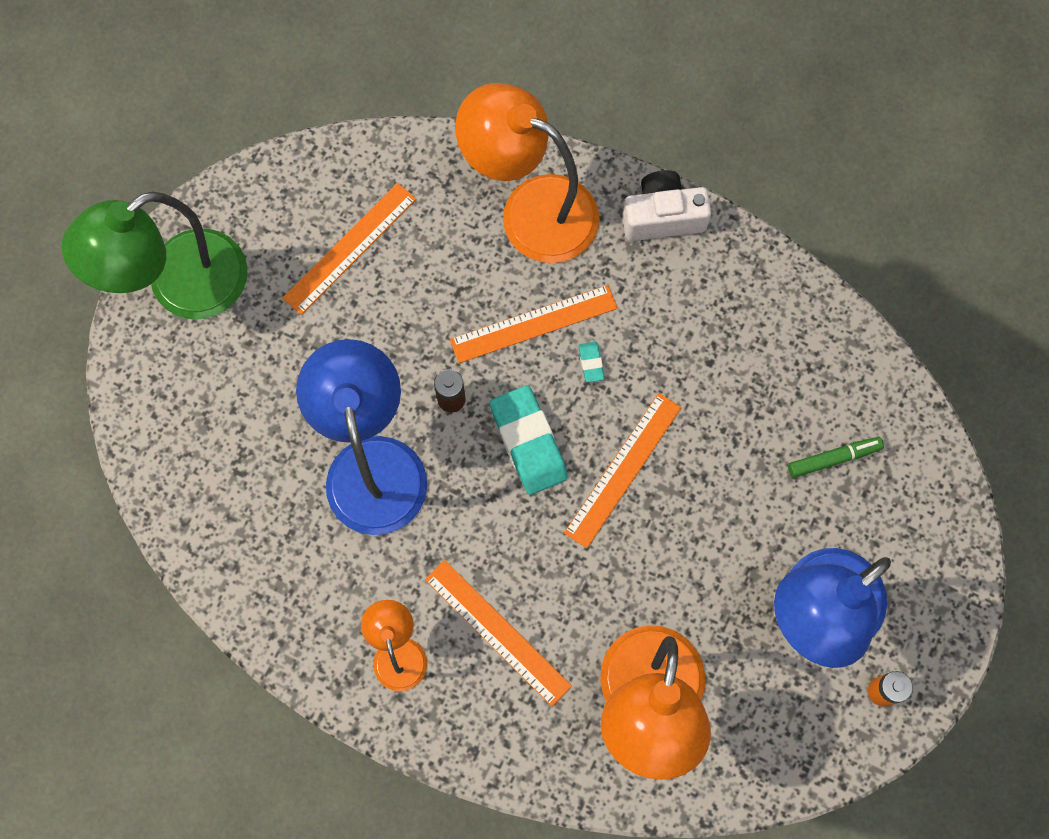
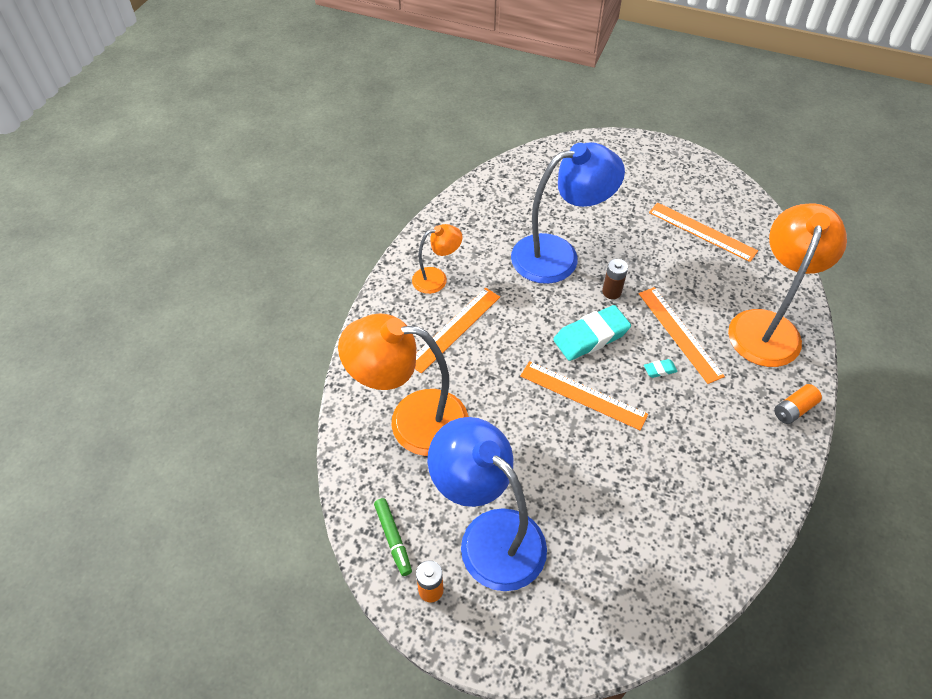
camera: 85 degrees right, 20 degrees down
green lamp [62,192,248,319] -> none
white camera [622,170,711,241] -> orange battery [774,384,822,424]
green marker [788,437,884,478] -> green marker moved to [374,498,412,576]

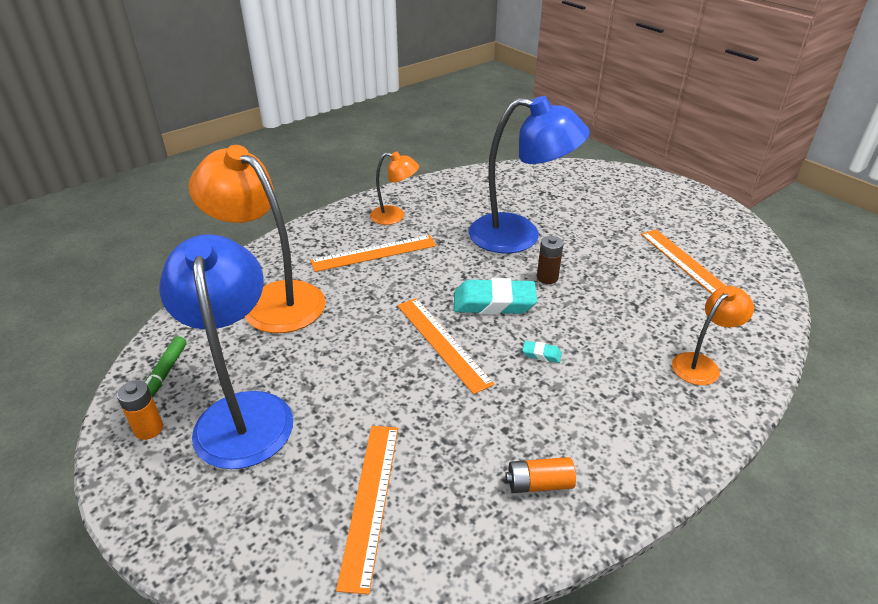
camera: 30 degrees right, 15 degrees down
orange ruler [639,287,725,384] -> orange ruler moved to [336,426,398,595]
orange lamp [728,203,847,367] -> orange lamp [672,286,754,385], size x0.51
orange battery [774,384,822,424] -> orange battery moved to [505,457,576,493]

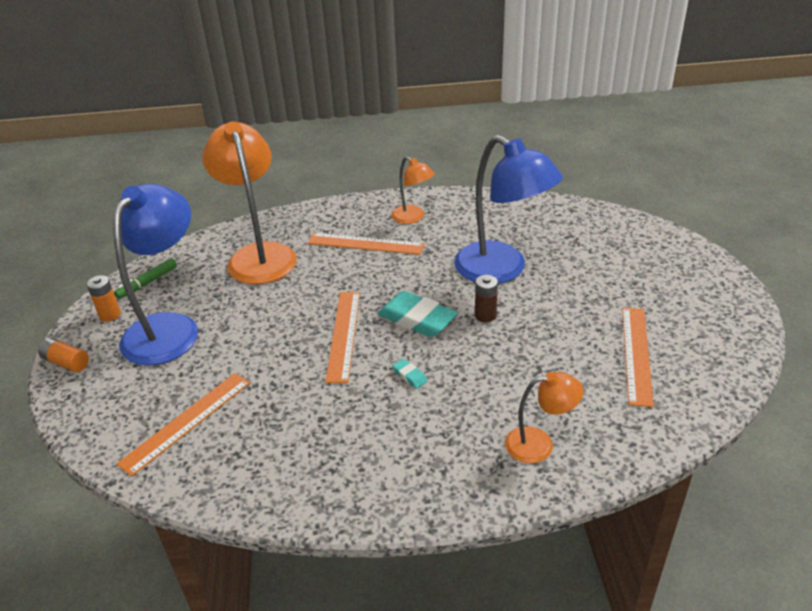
camera: 35 degrees right, 0 degrees up
orange battery [505,457,576,493] -> orange battery moved to [38,338,89,372]

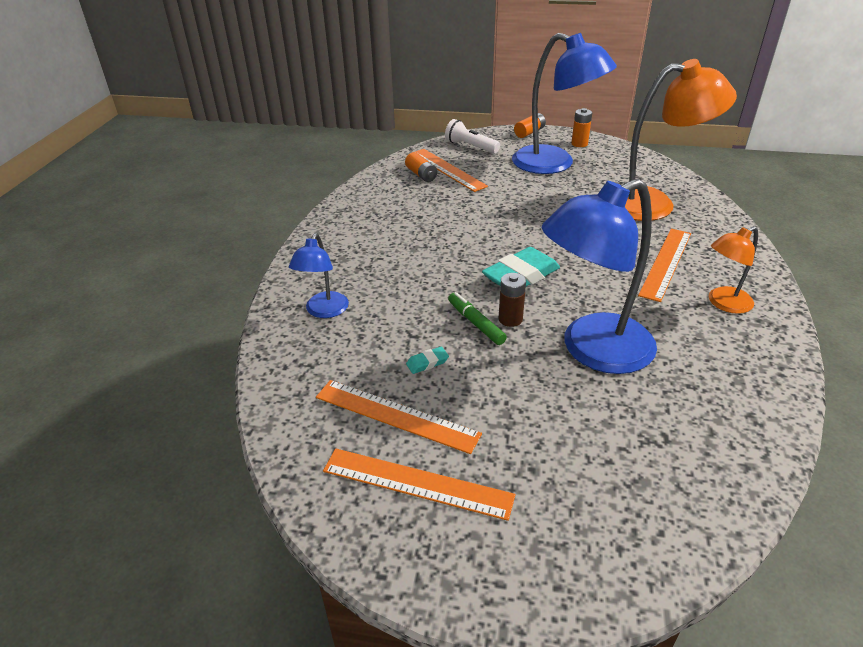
camera: 105 degrees right, 0 degrees up
green marker [114,258,177,299] -> green marker moved to [448,292,507,345]
orange ruler [325,292,360,383] -> orange ruler moved to [323,448,516,521]
turquoise eraser [392,359,427,389] -> turquoise eraser moved to [406,346,449,374]
orange lamp [505,372,584,463] -> blue lamp [289,233,349,318]
none -> orange battery [405,152,437,182]
none -> white flashlight [445,119,500,154]

